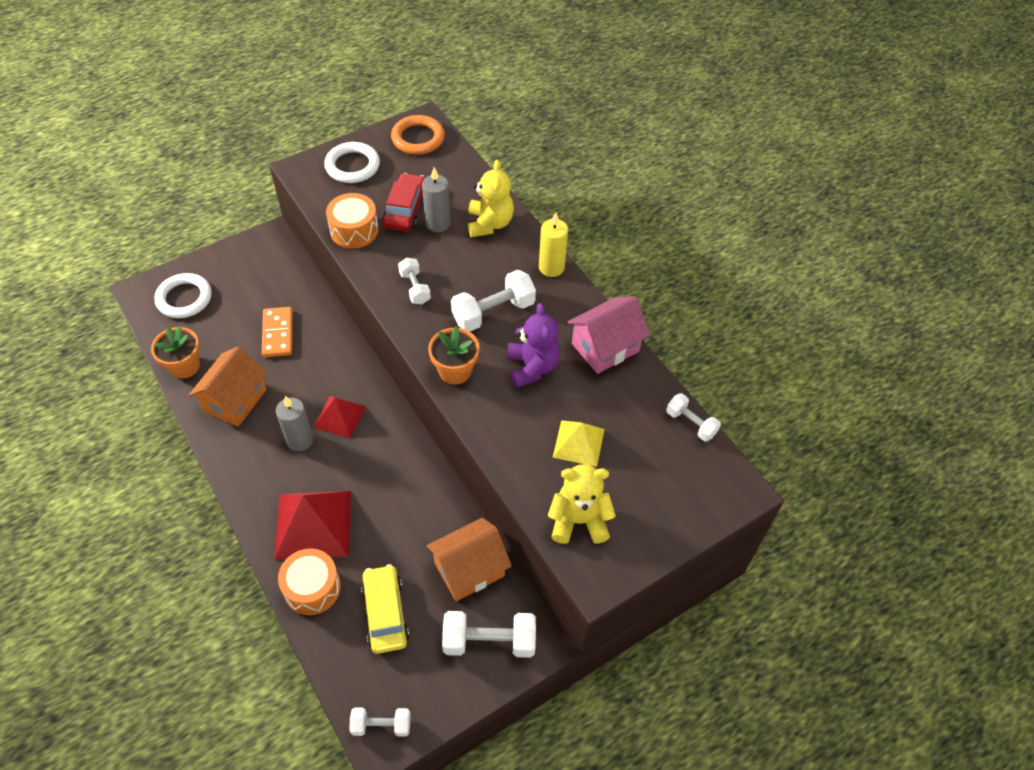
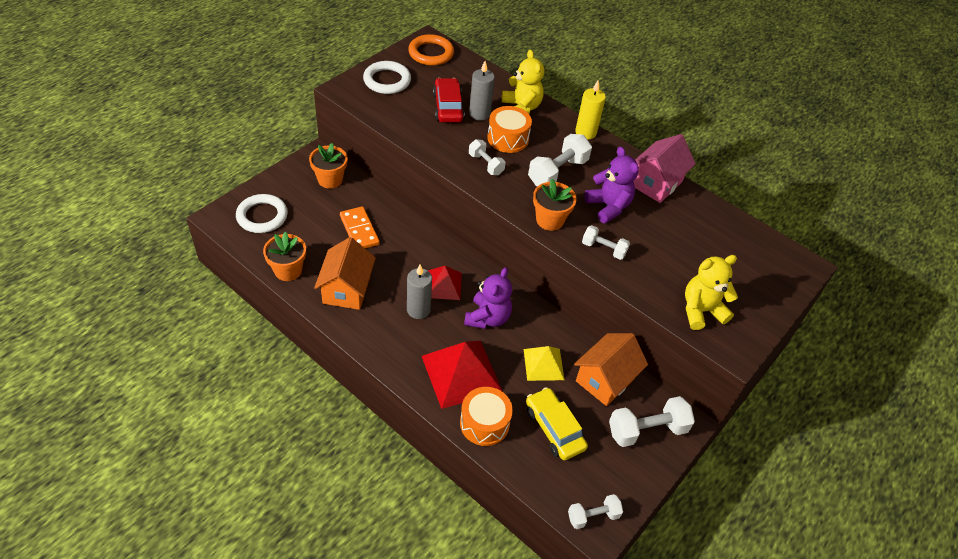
camera: 20 degrees left, 5 degrees down
orange drum [326,193,379,249] -> orange drum moved to [487,106,532,153]
yellow pyramid [553,420,605,467] -> yellow pyramid moved to [524,346,564,381]
white dumbbell [666,393,721,441] -> white dumbbell moved to [582,225,630,260]
none -> orange flower pot [309,143,348,189]
none -> purple teddy bear [464,267,512,329]

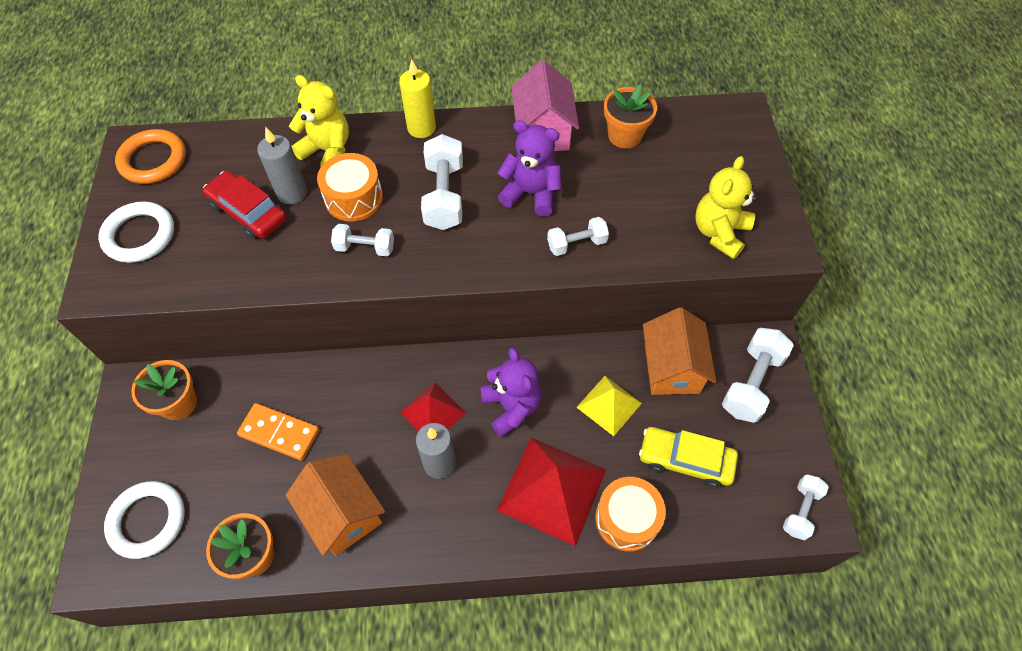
camera: 40 degrees left, 10 degrees up
orange flower pot [533,179,577,231] -> orange flower pot moved to [604,84,657,148]

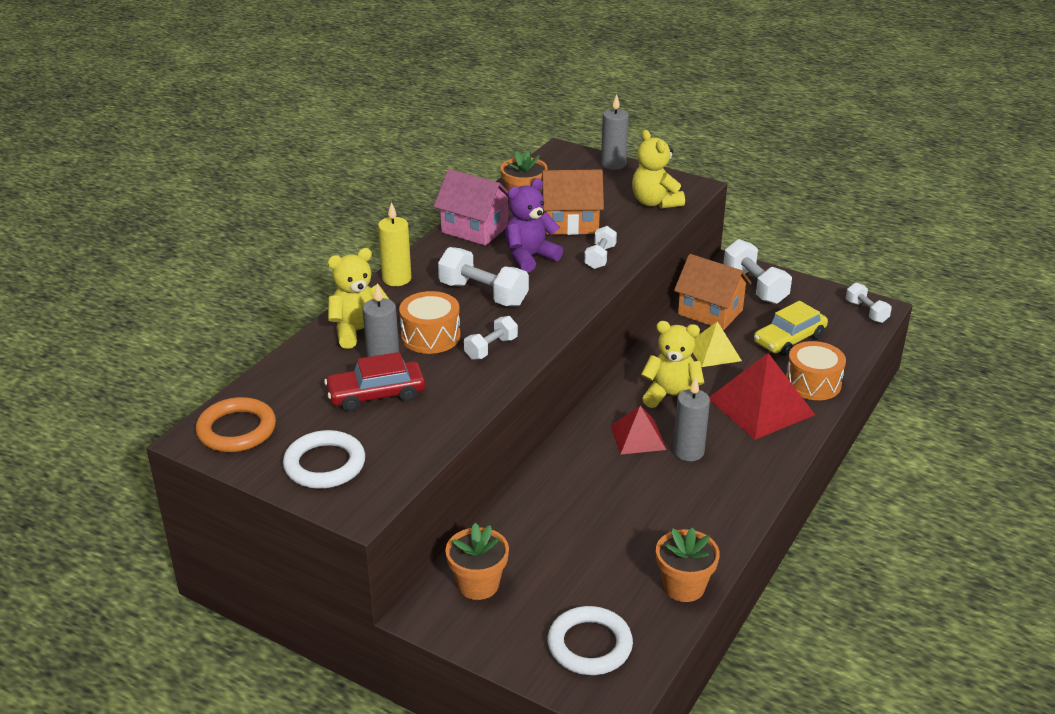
camera: 55 degrees left, 25 degrees down
orange domino [237,403,319,461] -> none
orange house [286,454,385,556] -> orange house moved to [541,170,604,235]
purple teddy bear [480,347,541,437] -> yellow teddy bear [641,321,704,408]
none -> grey candle [601,94,629,170]

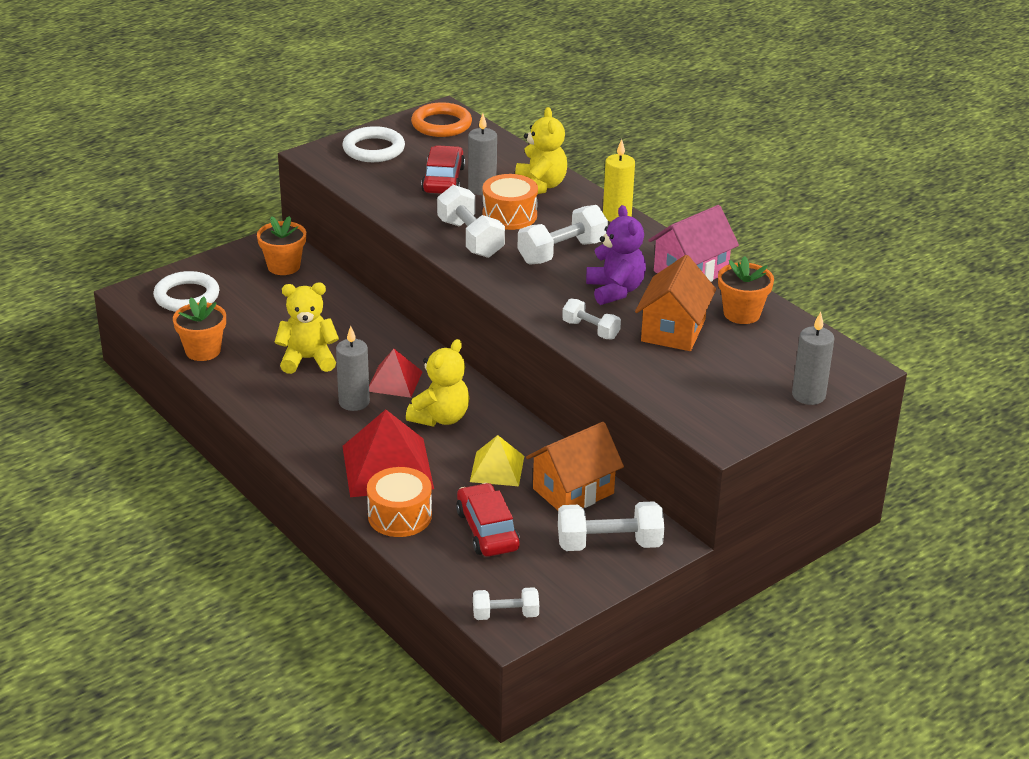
camera: 110 degrees right, 0 degrees up
white dumbbell [464,316,518,360] -> white dumbbell [437,185,505,258], size x1.66
yellow teddy bear [632,130,685,209] -> yellow teddy bear moved to [275,283,339,374]
yellow car [754,301,828,356] -> red car [456,483,520,557]

